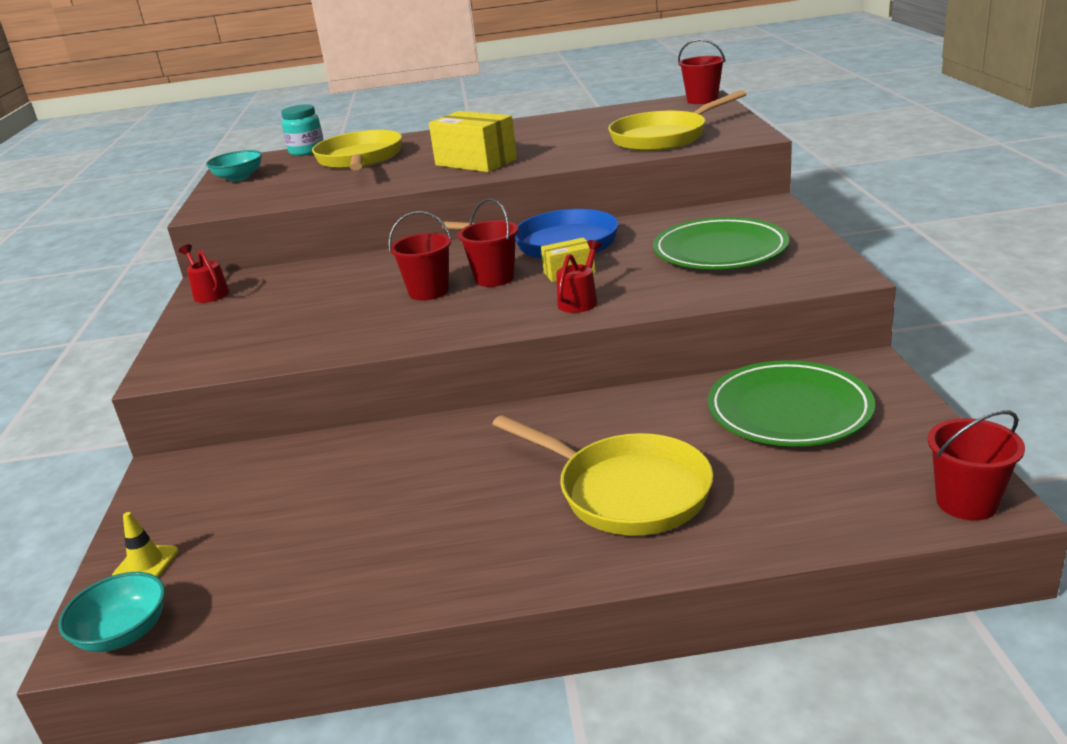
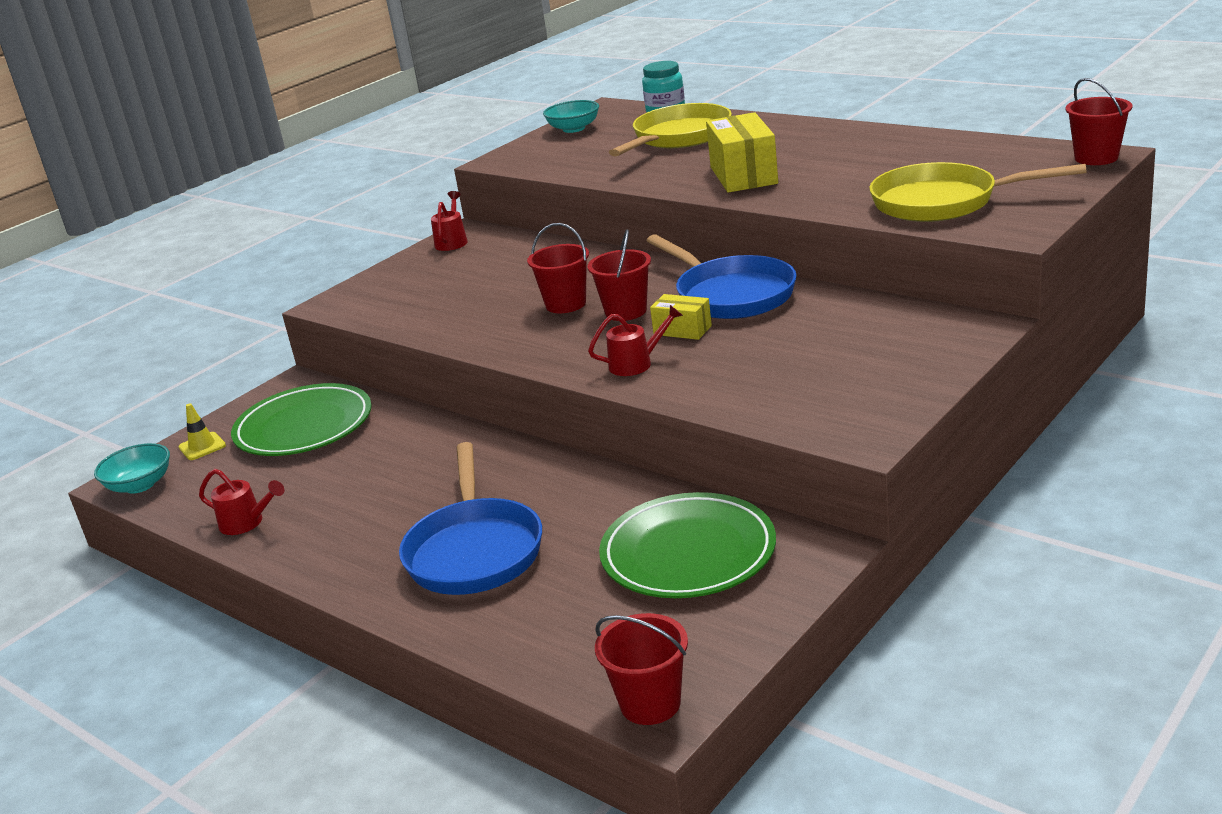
camera: 45 degrees right, 0 degrees up
yellow pan [492,415,713,536] -> blue pan [399,442,542,595]
green plate [653,217,789,269] -> green plate moved to [231,383,372,456]
none -> red watering can [199,469,285,535]

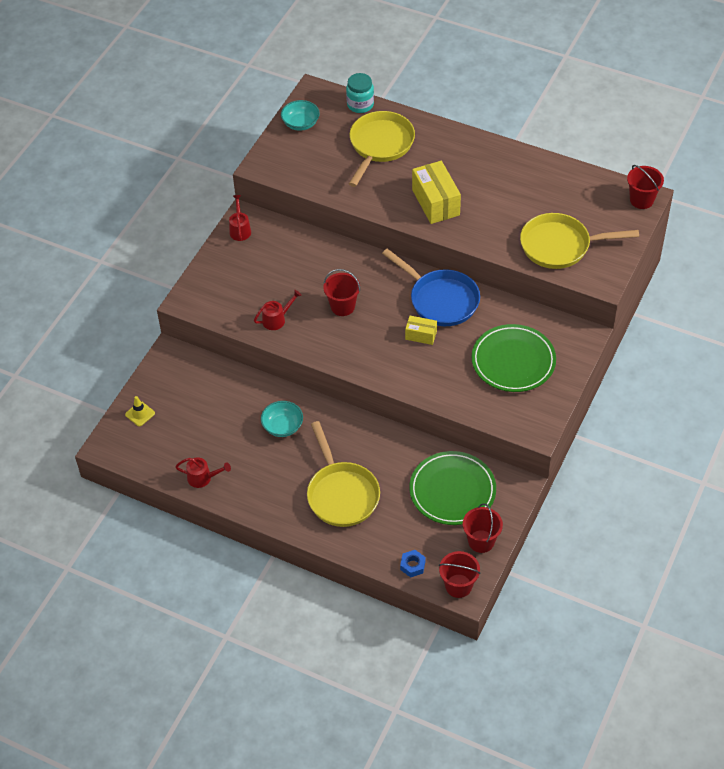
camera: 15 degrees left, 25 degrees up
turquoise bowl [94,443,170,494] -> turquoise bowl moved to [261,401,303,437]
green plate [231,383,372,456] -> green plate moved to [472,324,556,392]
blue pan [399,442,542,595] -> yellow pan [307,421,380,527]
red bucket [587,229,651,321] -> red bucket moved to [463,503,503,553]
red watering can [588,305,683,376] -> red watering can moved to [254,290,302,330]
none -> blue nut [400,550,426,577]

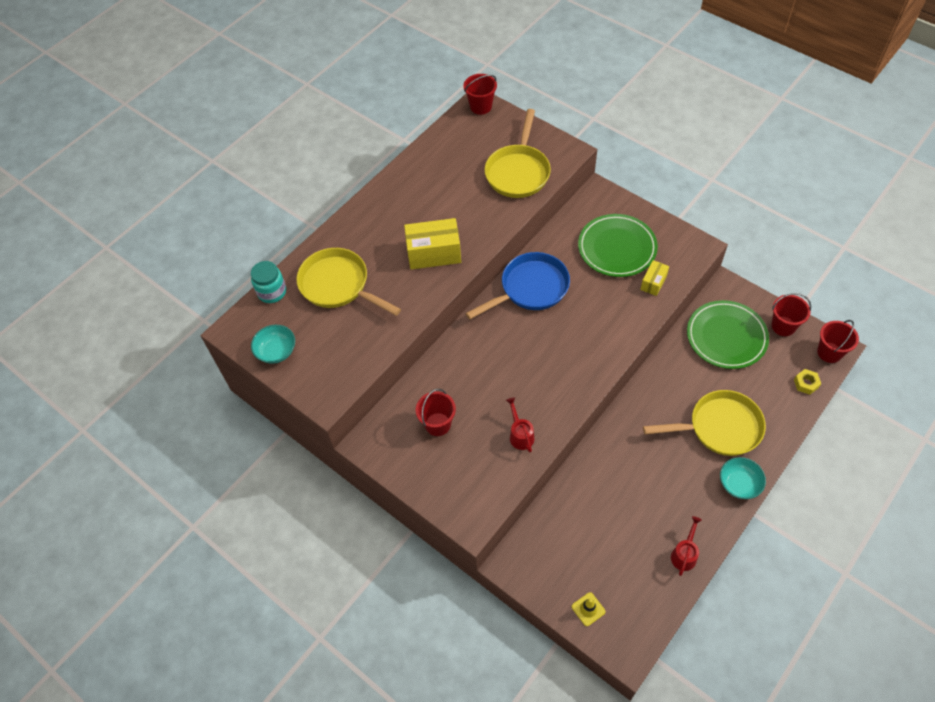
camera: 75 degrees left, 5 degrees up
red watering can [229,195,251,241] -> none
turquoise bowl [261,401,303,437] -> turquoise bowl moved to [720,457,766,499]
red bucket [323,269,360,316] -> red bucket moved to [416,389,456,436]
blue nut [400,550,426,577] -> yellow nut [794,369,821,395]
yellow box [405,316,437,345] -> yellow box moved to [640,260,669,296]

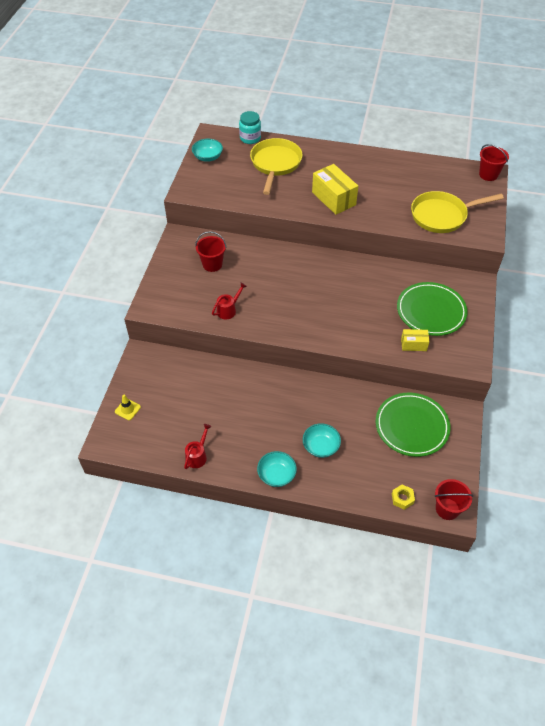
camera: 60 degrees right, 5 degrees down
blue pan [466,252,570,319] -> none
yellow pan [643,390,766,456] -> turquoise bowl [303,423,341,458]
red watering can [671,516,702,576] -> red watering can turned 60 degrees counterclockwise [184,424,212,469]
red bucket [771,293,811,336] -> none

